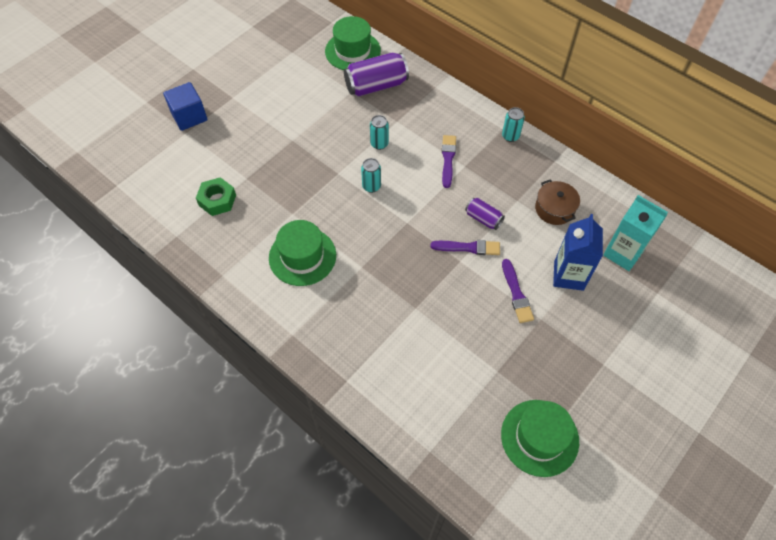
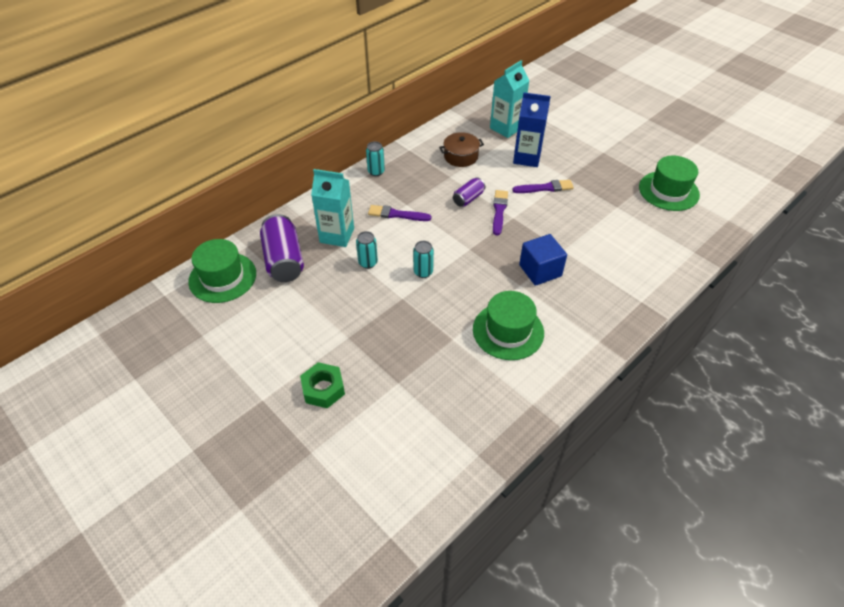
camera: 85 degrees left, 10 degrees down
blue cube [163,82,208,131] -> blue cube moved to [519,234,567,286]
green nut [196,177,236,216] -> green nut moved to [300,362,345,408]
none -> turquoise carton [311,169,354,247]

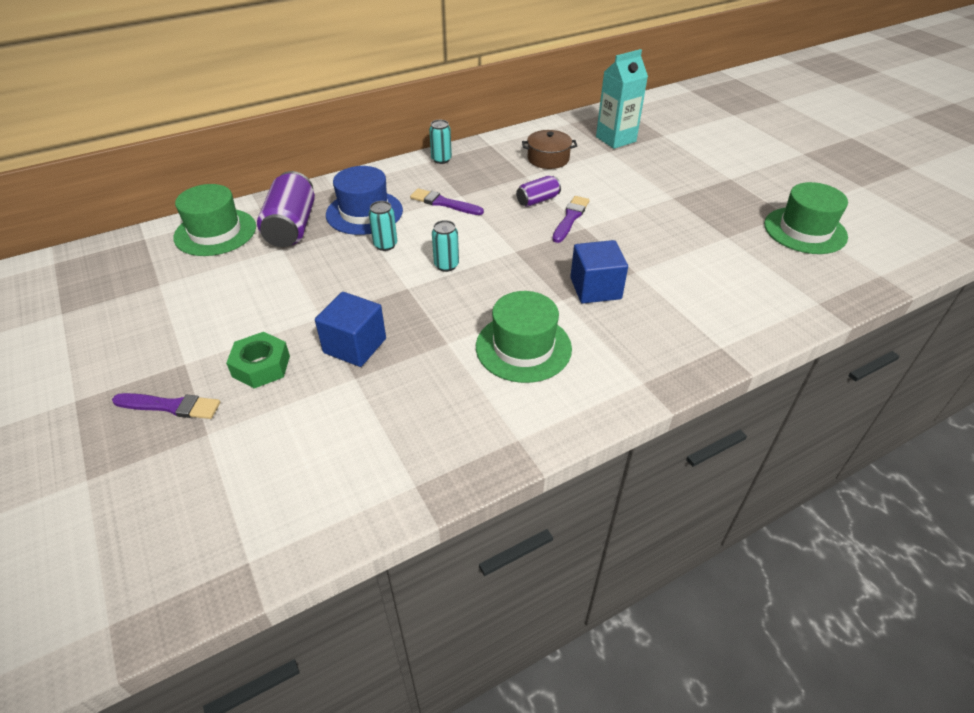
camera: 15 degrees right, 5 degrees down
turquoise carton [311,169,354,247] -> blue hat [326,166,403,235]
purple brush [512,180,574,193] -> purple brush moved to [112,393,220,419]
blue carton [513,92,551,167] -> none
none -> blue cube [315,292,386,367]

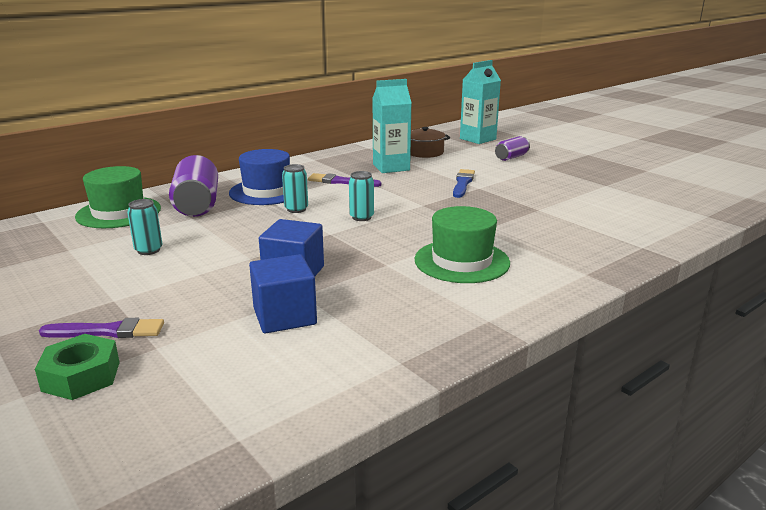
camera: 10 degrees left, 20 degrees down
green nut [226,332,290,389] -> green nut moved to [35,334,120,400]
turquoise can [429,120,452,164] -> turquoise can moved to [127,199,162,255]
purple can [516,176,561,207] -> purple can moved to [495,136,530,161]
purple brush [552,196,590,243] -> blue brush [453,169,475,198]
blue cube [570,240,628,303] -> blue cube moved to [249,254,317,333]
green hat [764,182,848,254] -> none
none -> turquoise carton [372,79,412,173]

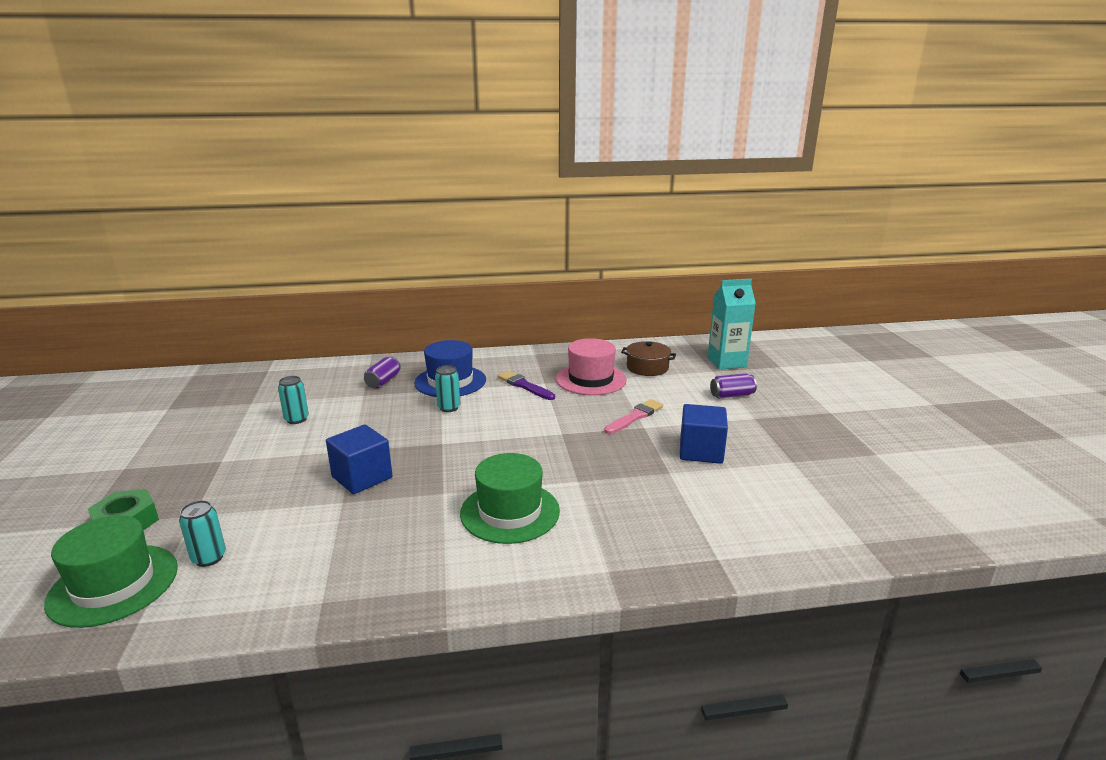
camera: 30 degrees right, 0 degrees up
purple brush [39,318,164,338] -> none
green hat [75,166,161,228] -> green hat moved to [44,515,178,628]
purple can [169,155,218,217] -> purple can [364,357,401,389], size x0.54
blue cube [249,254,317,333] -> blue cube moved to [680,404,728,464]
turquoise can [349,171,374,221] -> turquoise can moved to [179,500,226,567]
turquoise carton [372,79,412,173] -> pink hat [556,338,627,395]
blue brush [453,169,475,198] -> pink brush [604,399,663,434]

